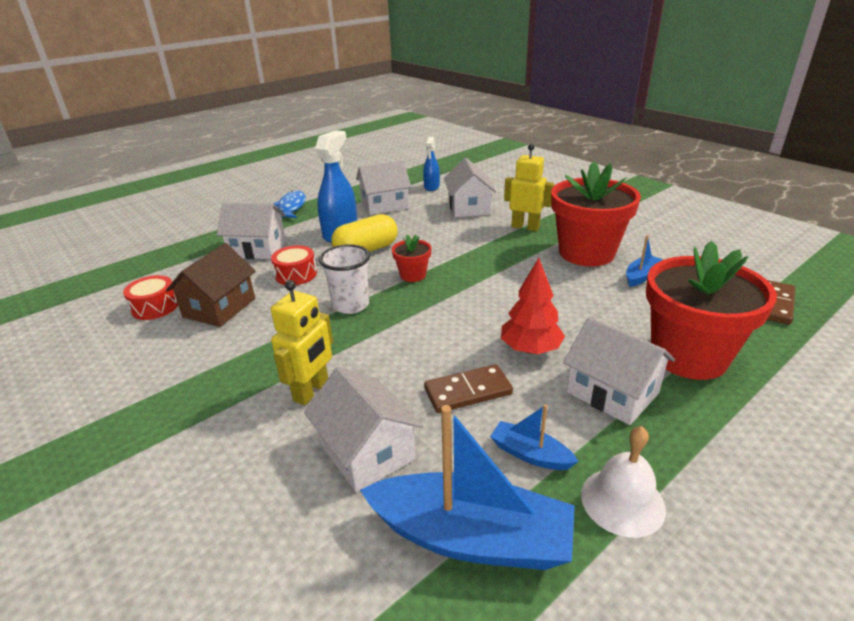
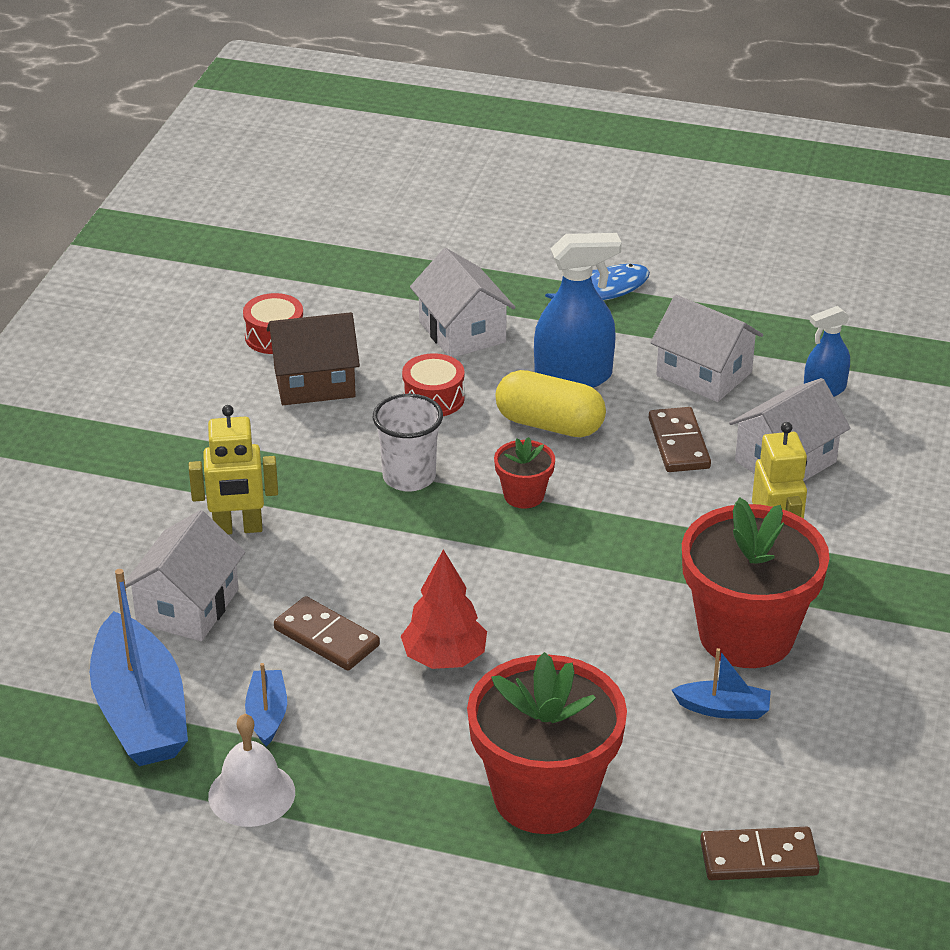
camera: 55 degrees right, 5 degrees up
white house [563,317,675,425] -> none
none -> brown domino [649,407,711,472]

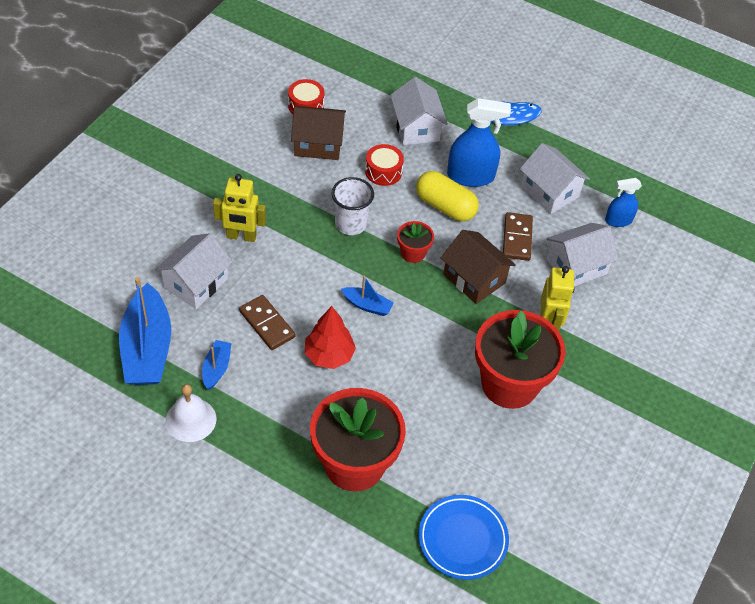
camera: 10 degrees right, 15 degrees up
blue boat [672,648,771,719] -> blue boat moved to [341,276,394,316]
brown domino [700,827,820,880] -> blue plate [418,495,509,580]
none -> brown house [441,230,516,304]

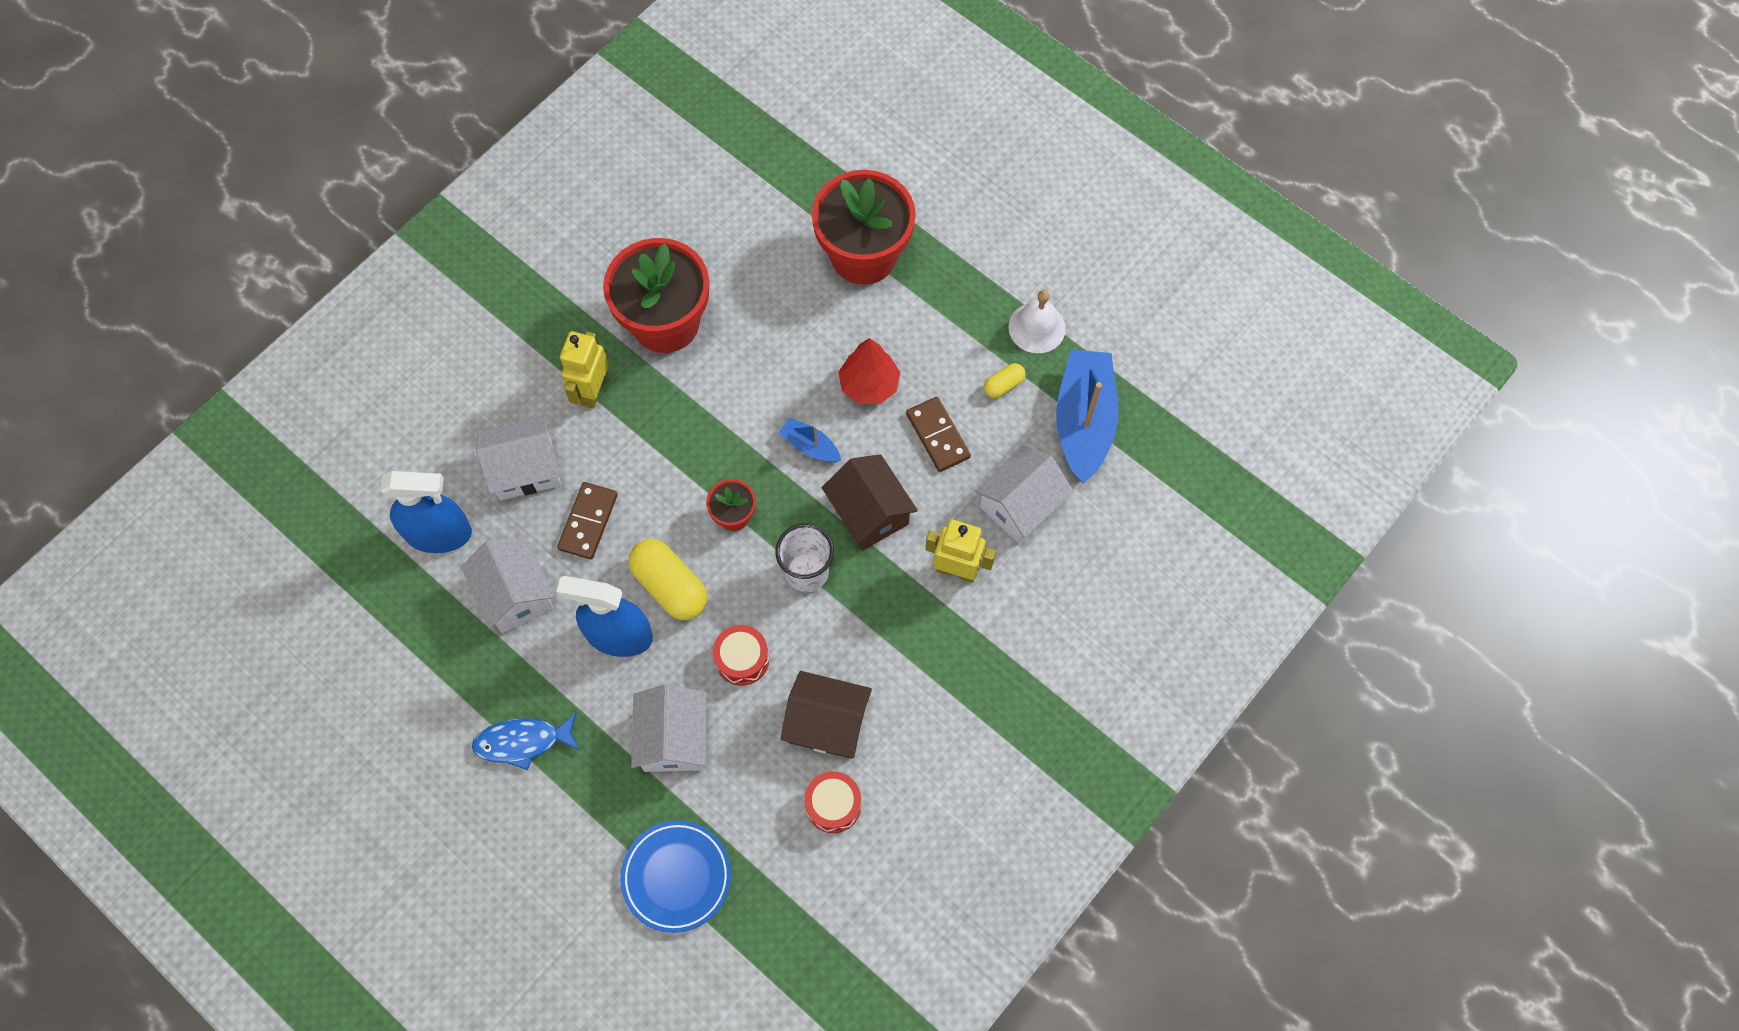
camera: 165 degrees left, 15 degrees up
blue boat [202,340,232,390] -> yellow capsule [984,363,1026,398]
blue plate [418,495,509,580] -> blue plate moved to [620,820,731,933]
brown house [441,230,516,304] -> brown house moved to [822,454,918,551]
blue spray bottle [605,178,642,227] -> blue spray bottle [380,471,472,553], size x1.70

